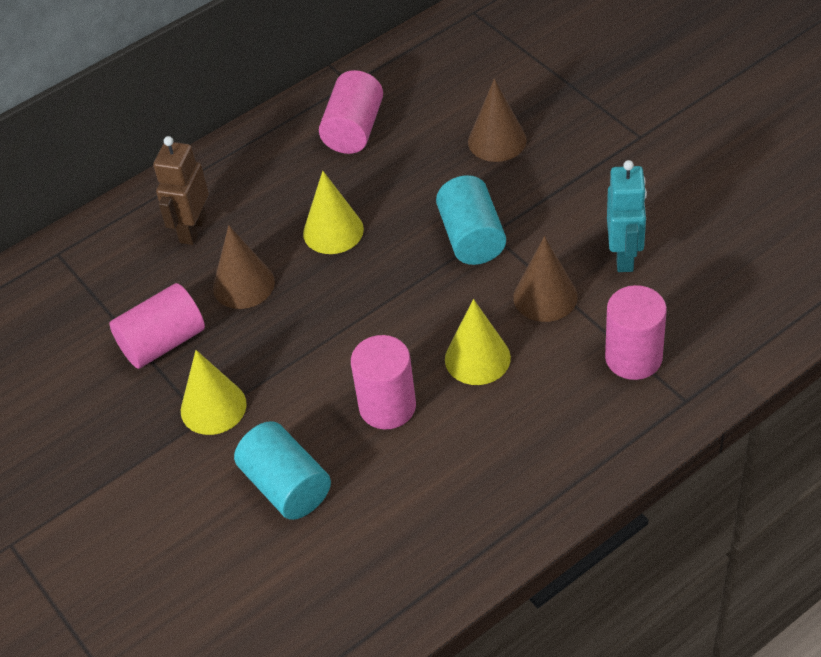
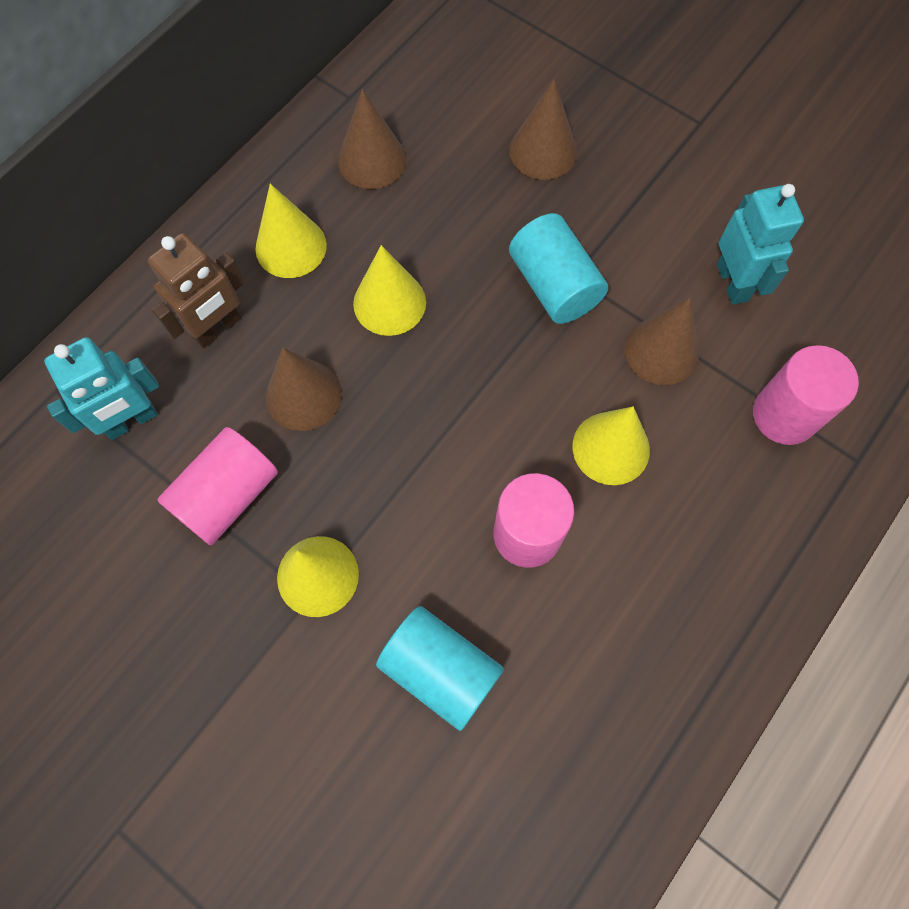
camera: 20 degrees left, 20 degrees up
brown robot [153,136,209,245] -> brown robot turned 135 degrees counterclockwise [148,233,245,348]
pink cylinder [319,70,383,154] -> brown cone [338,89,406,189]
none -> turquoise robot [44,337,159,440]
none -> yellow cone [255,184,327,278]

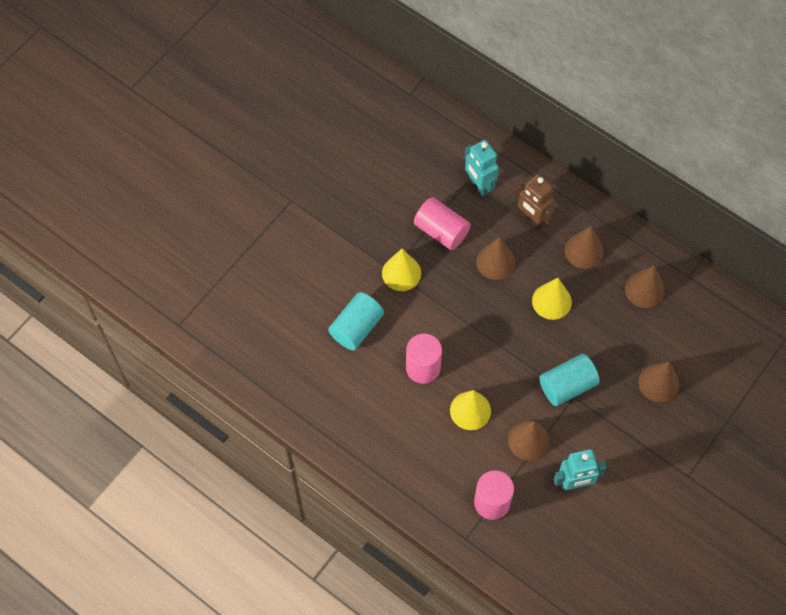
camera: 90 degrees right, 5 degrees down
yellow cone [255,184,327,278] -> brown cone [565,226,604,269]

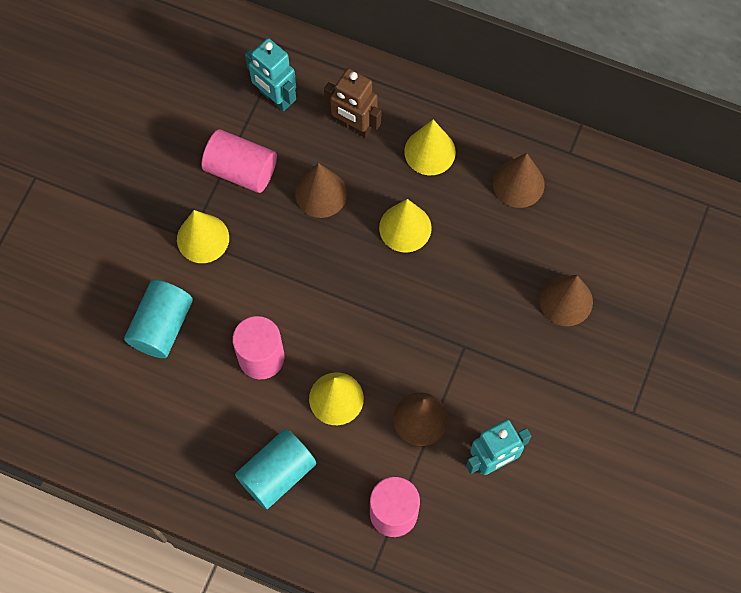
camera: 15 degrees left, 5 degrees up
turquoise cylinder [539,354,600,406] -> turquoise cylinder moved to [235,429,317,509]
brown cone [565,226,604,269] -> yellow cone [404,119,456,175]

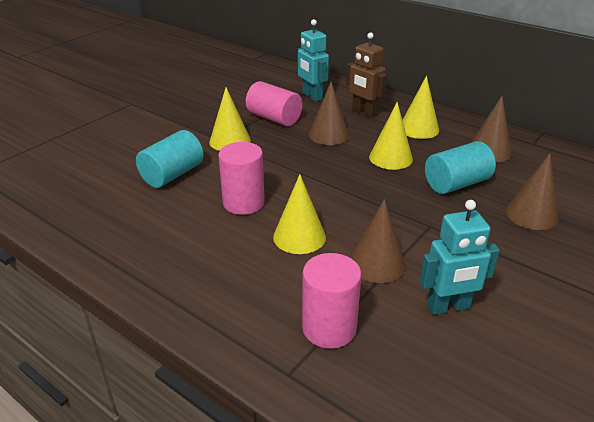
camera: 15 degrees right, 35 degrees down
turquoise cylinder [235,429,317,509] -> turquoise cylinder moved to [425,141,496,194]

